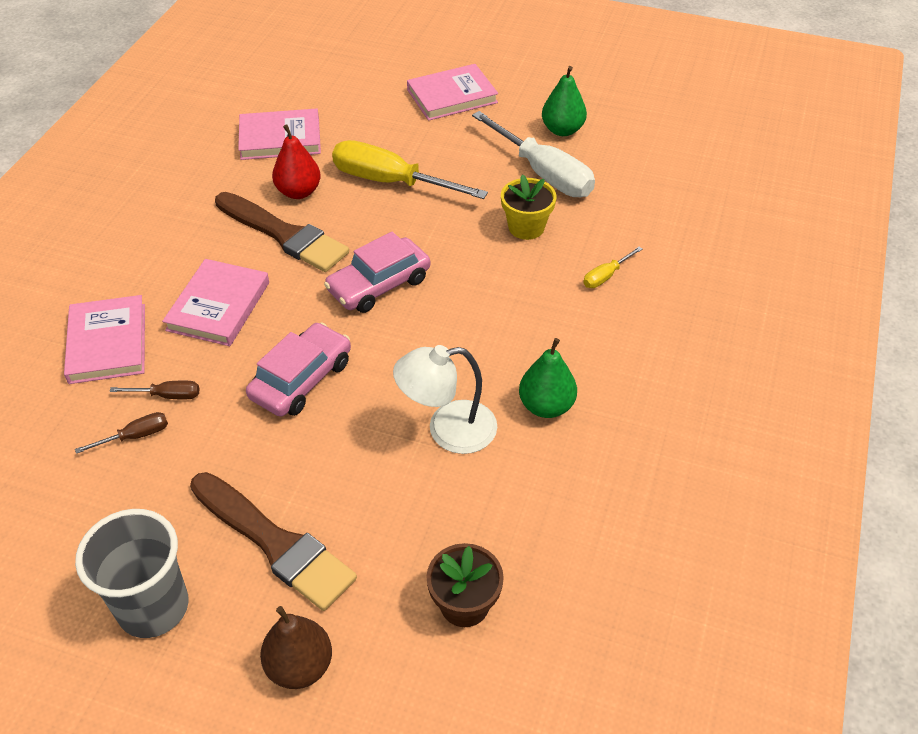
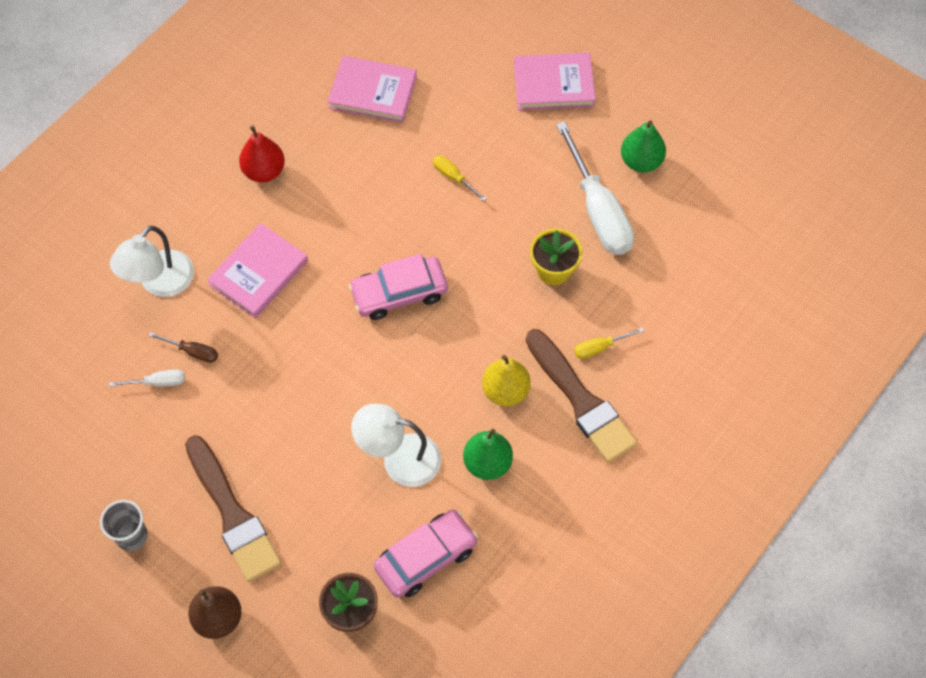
camera: 20 degrees right, 15 degrees up
pink book [64,295,145,384] -> white lamp [110,226,194,297]
brown screwdriver [75,412,168,454] -> white screwdriver [109,369,185,387]
grey cup [75,509,188,638] -> grey cup [100,500,148,551], size x0.60
brown brush [215,192,349,272] -> brown brush moved to [526,329,637,463]
pink car [246,322,351,417] -> pink car moved to [374,509,478,598]
red pear [272,125,321,199] -> red pear moved to [239,125,285,182]
yellow screwdriver [332,140,488,199] -> yellow screwdriver [433,155,487,201], size x0.44
none -> yellow pear [482,355,531,406]

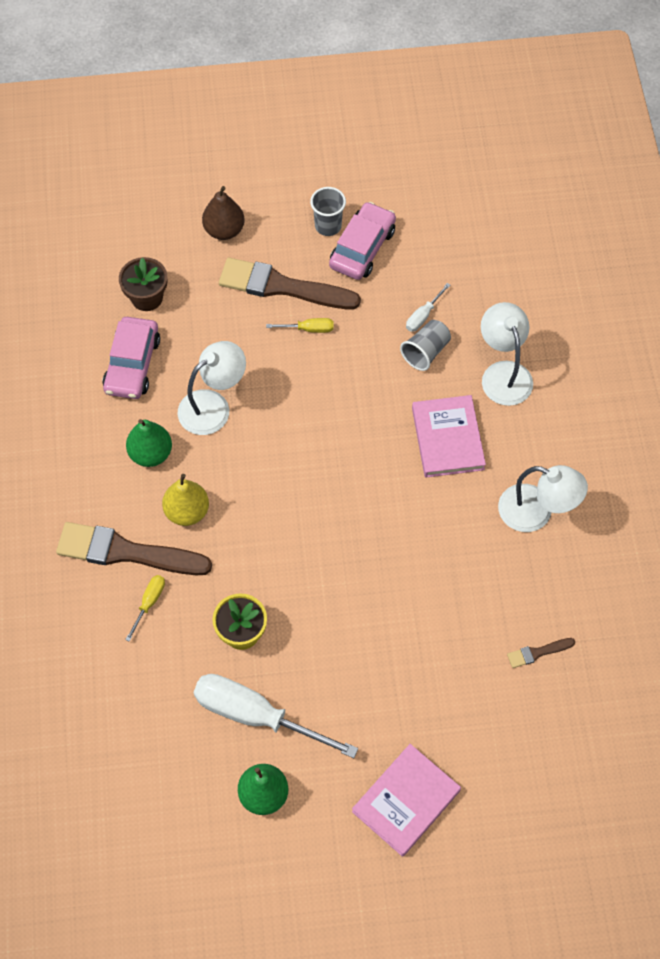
camera: 135 degrees right, 0 degrees up
brown screwdriver [148,332,218,363] -> grey cup [400,320,451,371]
red pear [239,125,285,182] -> white lamp [498,465,588,532]
pink book [327,56,417,123] -> brown brush [507,638,575,668]
pink car [349,254,448,320] -> pink car moved to [329,202,396,280]
yellow screwdriver [433,155,487,201] -> yellow screwdriver moved to [266,318,334,333]

